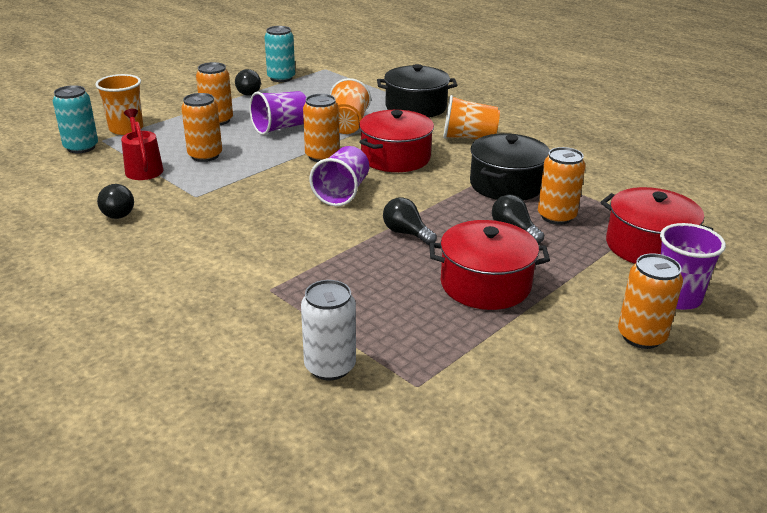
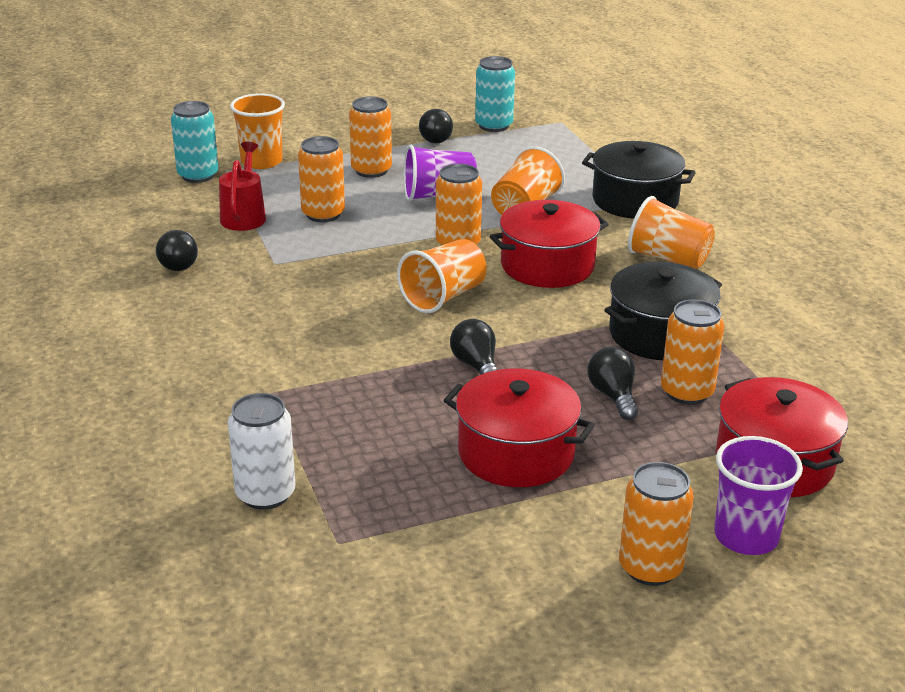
camera: 25 degrees right, 0 degrees up
purple cup [310,146,369,206] -> orange cup [397,239,487,313]

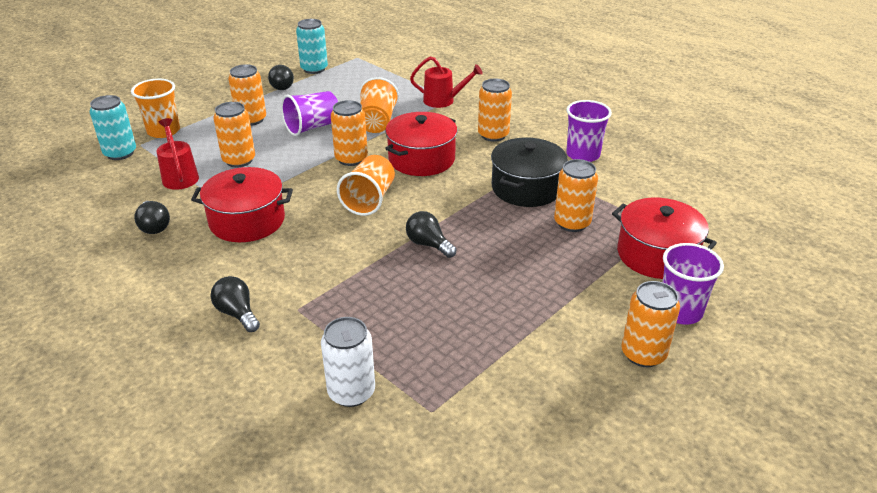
camera: 25 degrees left, 5 degrees up
red pot [444,368,595,487] -> red pot moved to [191,167,293,242]
black pot [582,141,696,219] -> red watering can [410,56,483,108]
black light bulb [588,347,638,420] -> black light bulb moved to [210,276,260,332]
orange cup [628,196,715,269] -> orange can [478,79,512,142]
none -> purple cup [566,100,612,162]

